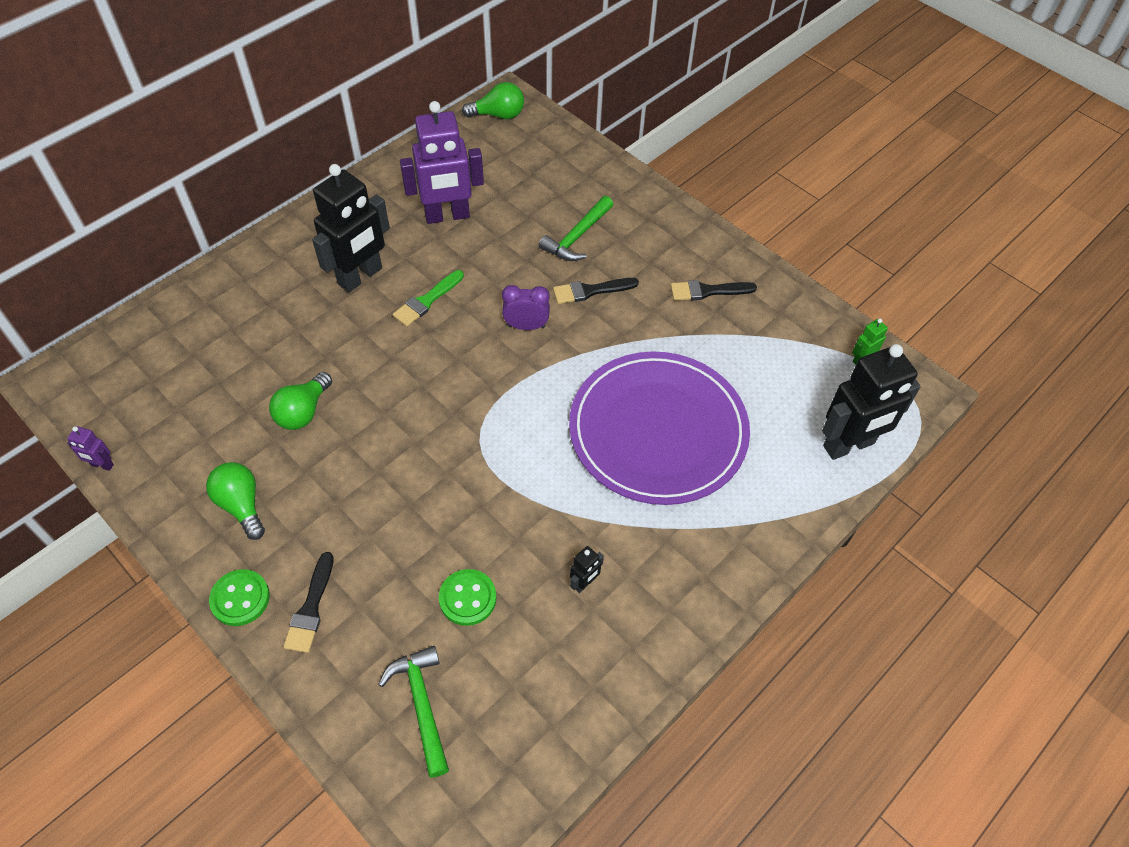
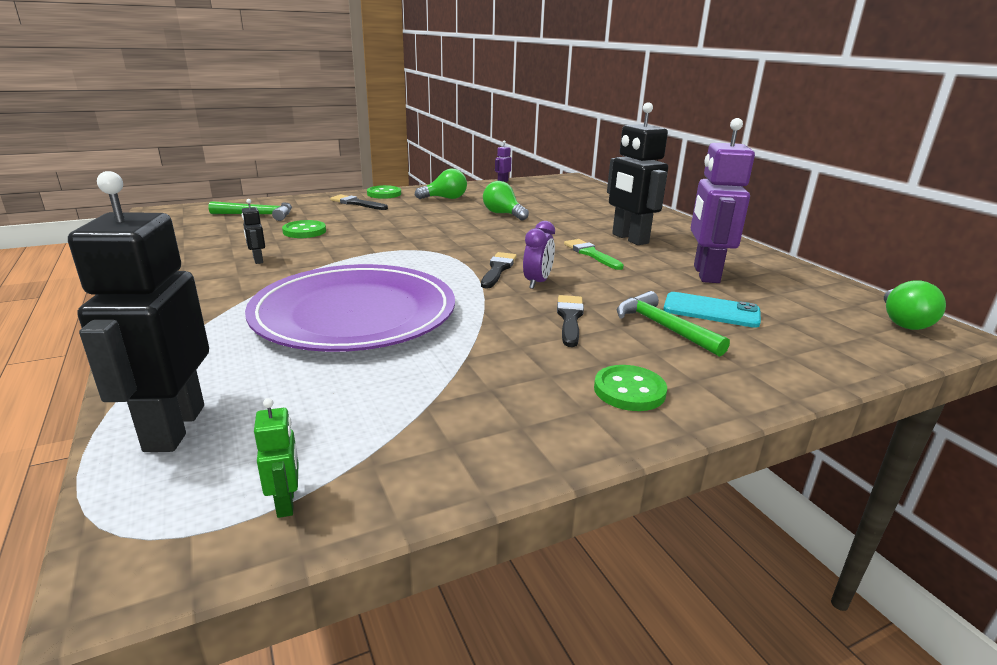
camera: 110 degrees right, 30 degrees down
black brush [671,280,757,300] -> black brush moved to [481,252,517,289]
none -> green button [594,365,667,411]
none -> turquoise phone [663,292,761,328]

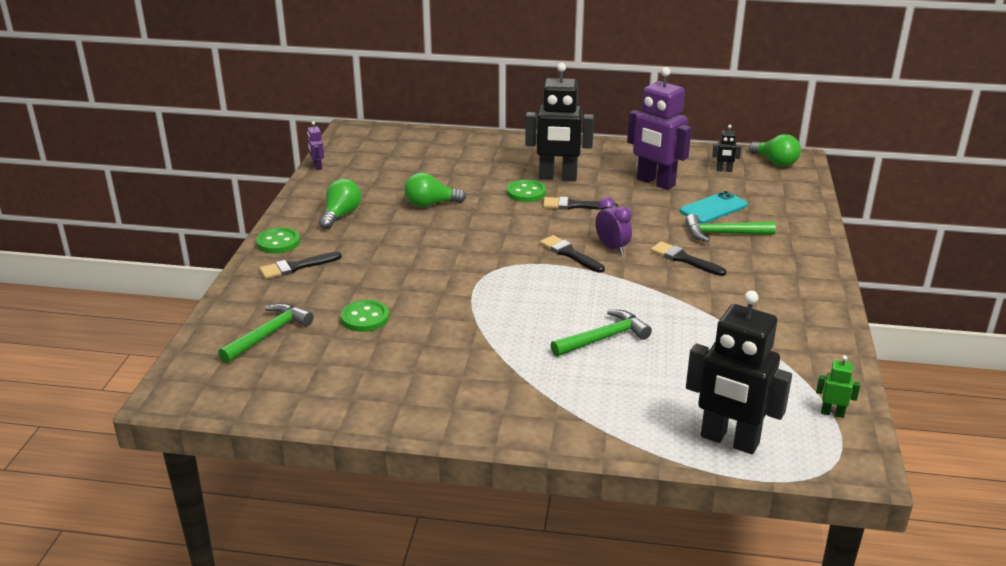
camera: 55 degrees left, 5 degrees up
black robot [242,199,265,264] -> black robot moved to [712,125,741,172]
purple plate [245,264,455,352] -> green hammer [551,310,652,357]
green brush [564,239,624,270] -> black brush [543,197,618,210]
green button [594,365,667,411] -> green button moved to [507,179,546,202]

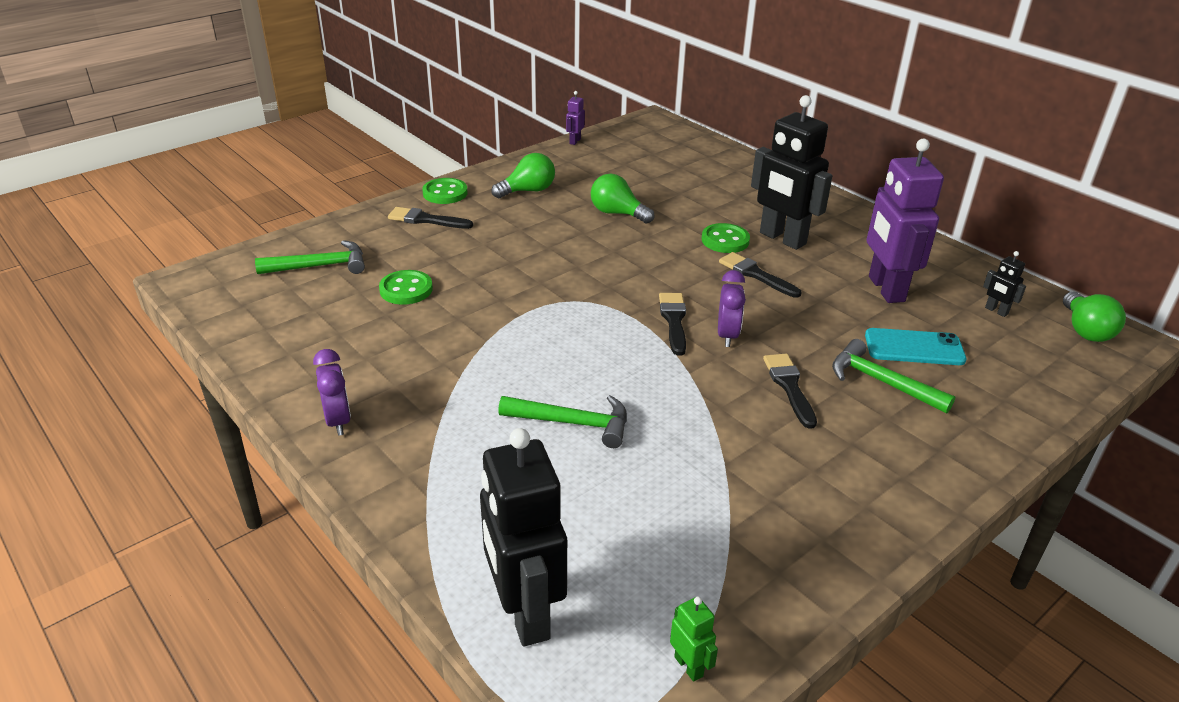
camera: 40 degrees right, 5 degrees up
none -> purple clock [313,349,351,436]

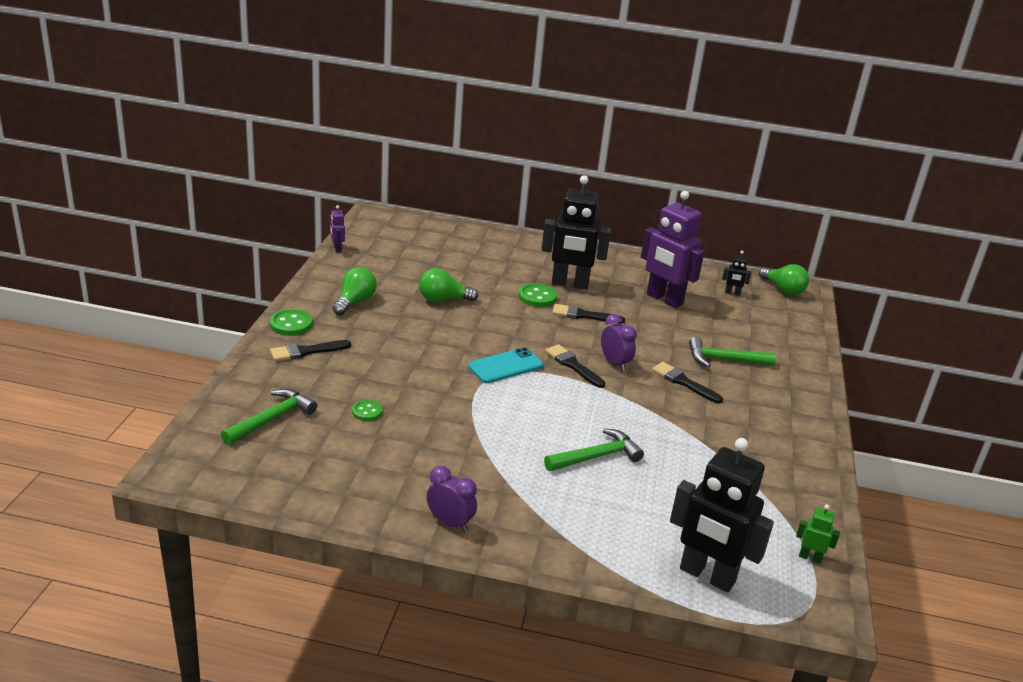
camera: 40 degrees left, 5 degrees down
green button [379,270,433,305] -> green button [352,400,382,421], size x0.64
turquoise phone [865,328,967,365] -> turquoise phone moved to [468,347,543,383]

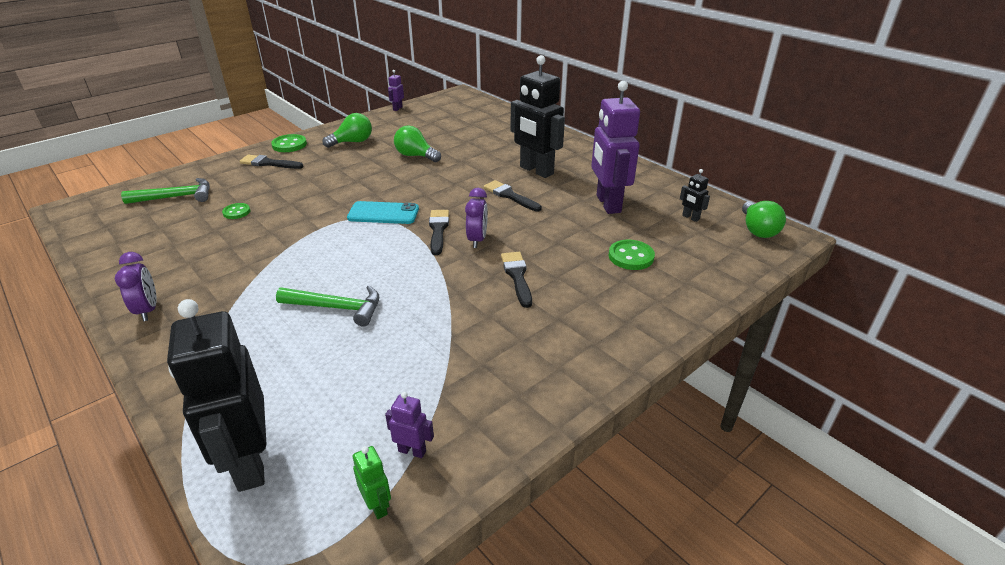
camera: 40 degrees right, 5 degrees up
green button [519,283,557,307] -> green button moved to [608,240,655,270]
green hammer [689,337,776,367] -> none
none -> purple robot [385,392,434,458]

